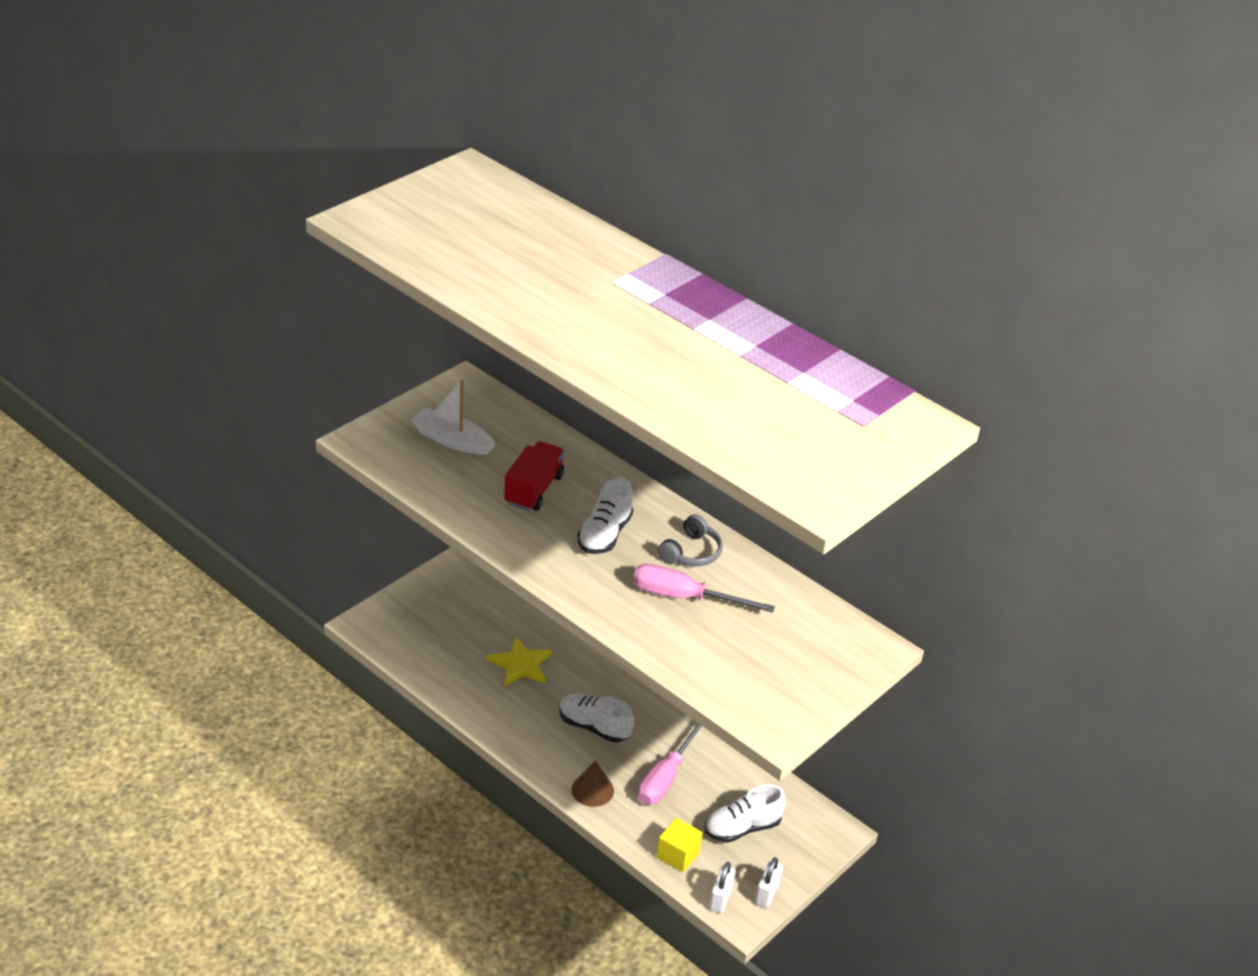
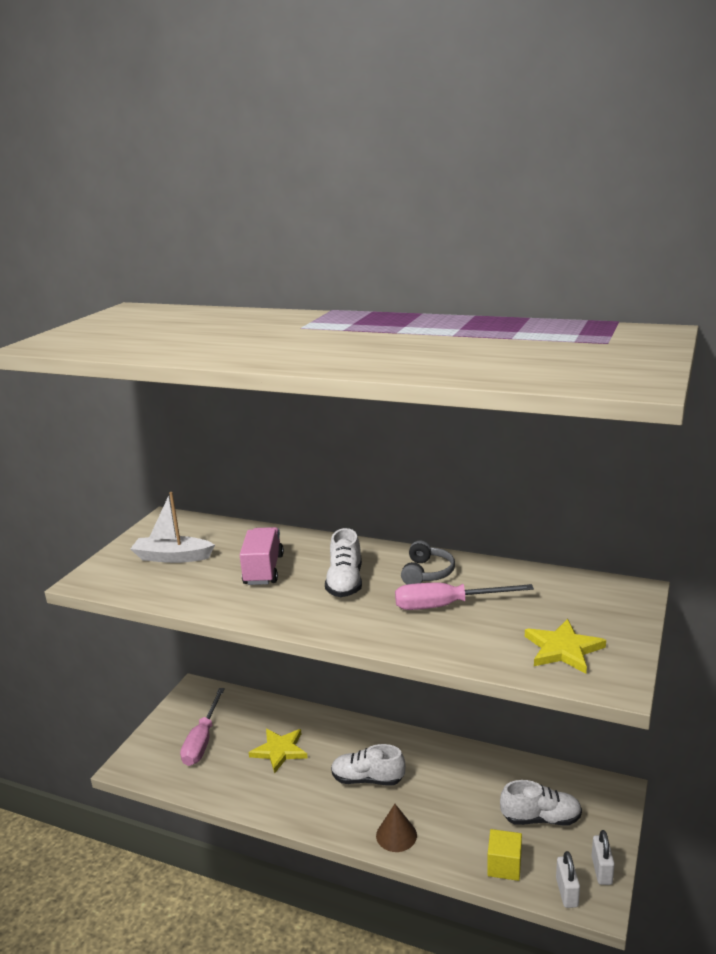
camera: 15 degrees left, 15 degrees down
red truck [504,441,565,511] -> pink truck [240,527,284,585]
pink screwdriver [638,723,702,805] -> pink screwdriver moved to [180,688,225,766]
white shoe [704,784,786,843] -> white shoe turned 135 degrees counterclockwise [500,780,582,826]
none -> yellow star [525,619,606,674]

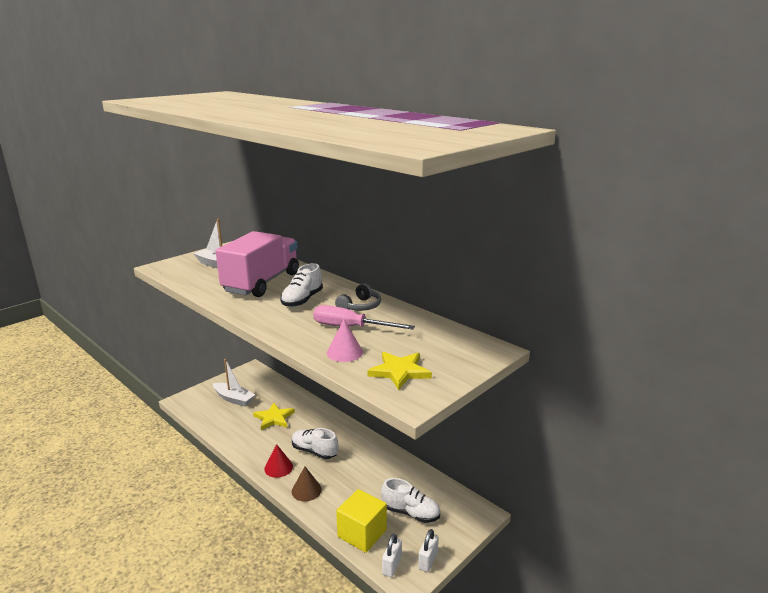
camera: 20 degrees right, 0 degrees up
pink screwdriver [180,688,225,766] -> white boat [213,359,255,407]
pink truck [240,527,284,585] -> pink truck [216,231,299,297], size x1.71
yellow cube [487,829,522,881] -> yellow cube [336,489,387,553], size x1.51
none -> red cone [264,444,293,478]
none -> pink cone [327,319,363,362]

